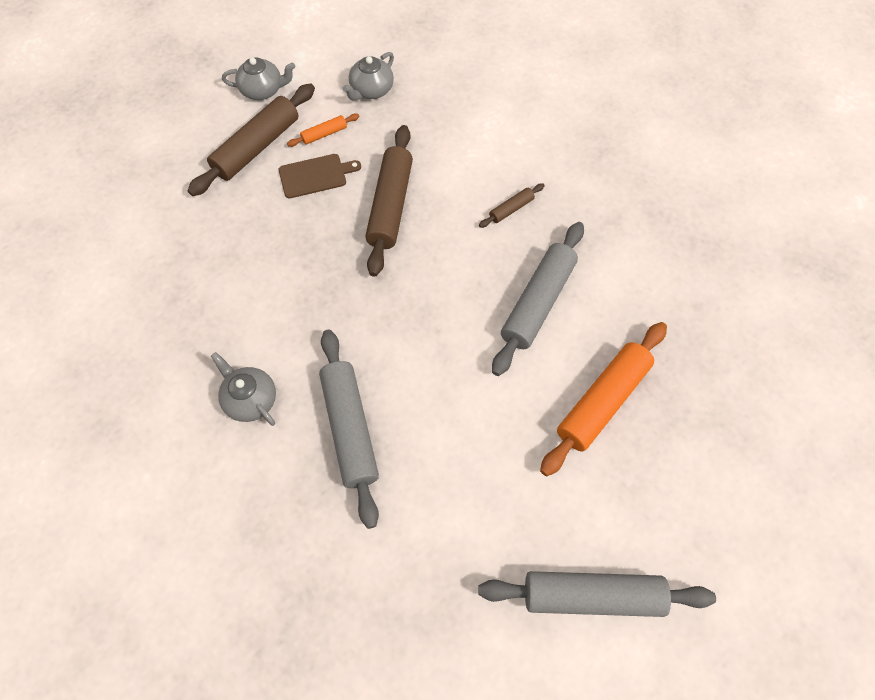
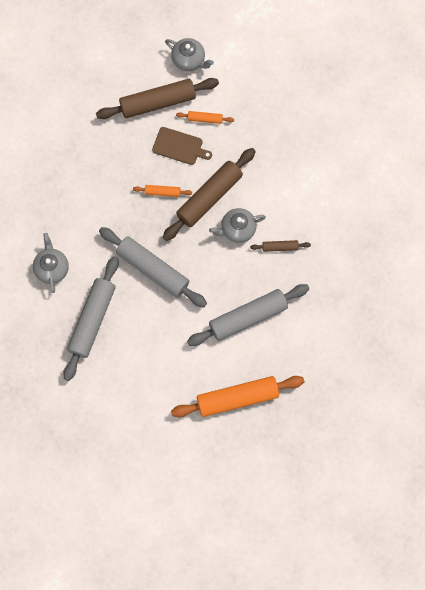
camera: 35 degrees right, 10 degrees up
grey teapot [343,52,394,101] -> grey teapot moved to [209,208,266,243]
grey rolling pin [478,571,716,617] -> grey rolling pin moved to [99,227,207,308]
none -> orange rolling pin [133,185,192,197]

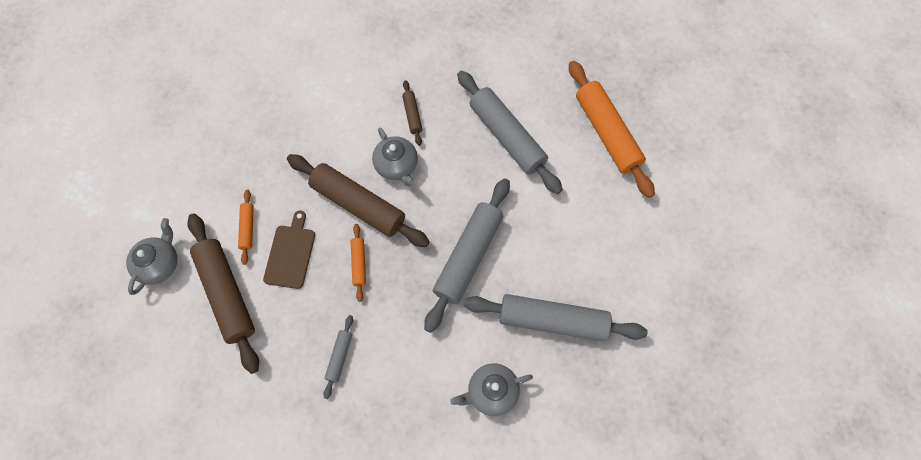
camera: 100 degrees left, 5 degrees down
none -> grey rolling pin [323,315,353,399]

